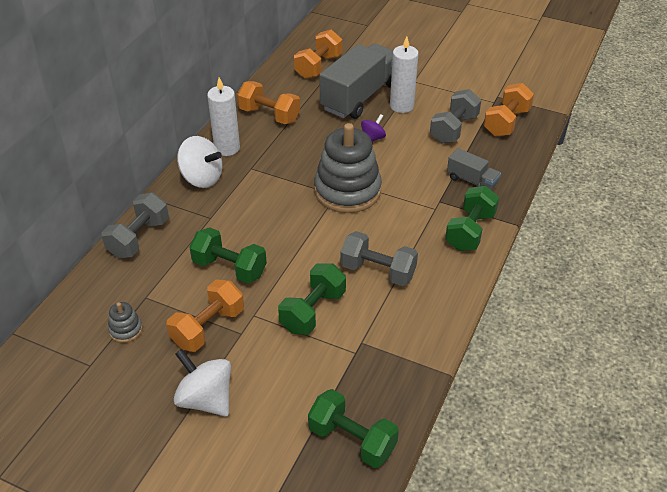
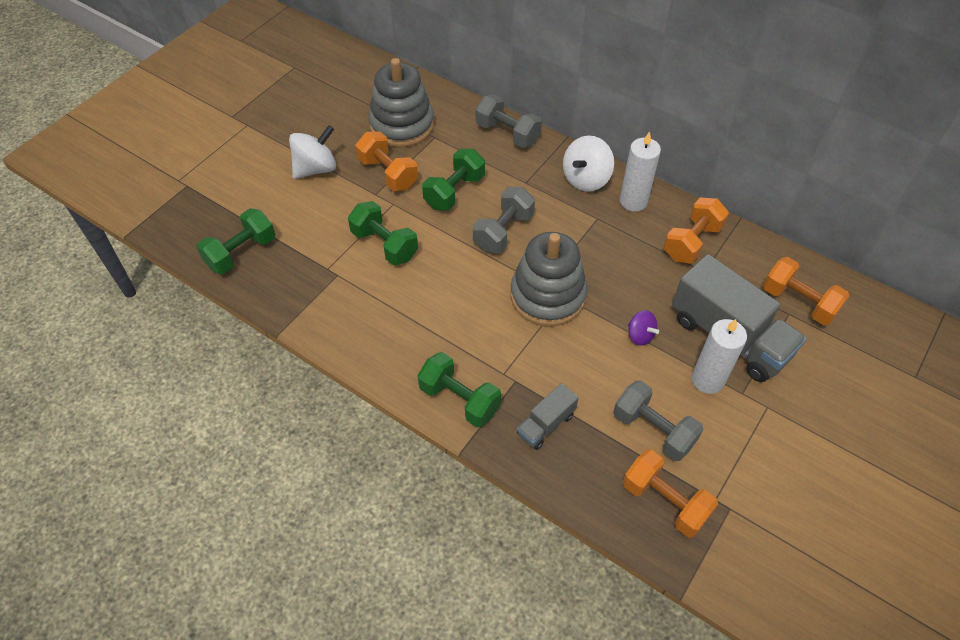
camera: 100 degrees right, 10 degrees up
grey stacking toy [108,302,143,343] -> grey stacking toy [368,58,434,147], size x2.37
grey dumbbell [341,231,418,286] -> grey dumbbell moved to [473,187,535,253]

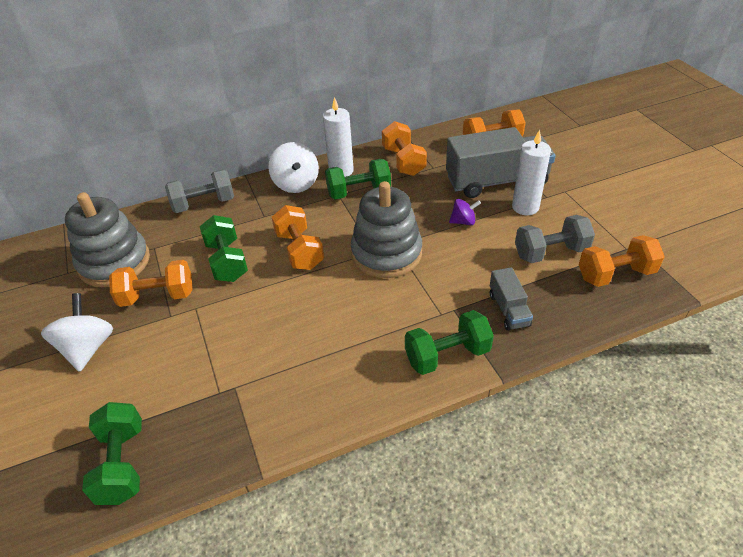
camera: 55 degrees left, 10 degrees down
green dumbbell [348,201,418,265] -> green dumbbell moved to [325,159,391,199]
grey dumbbell [473,187,535,253] -> orange dumbbell [272,205,324,270]

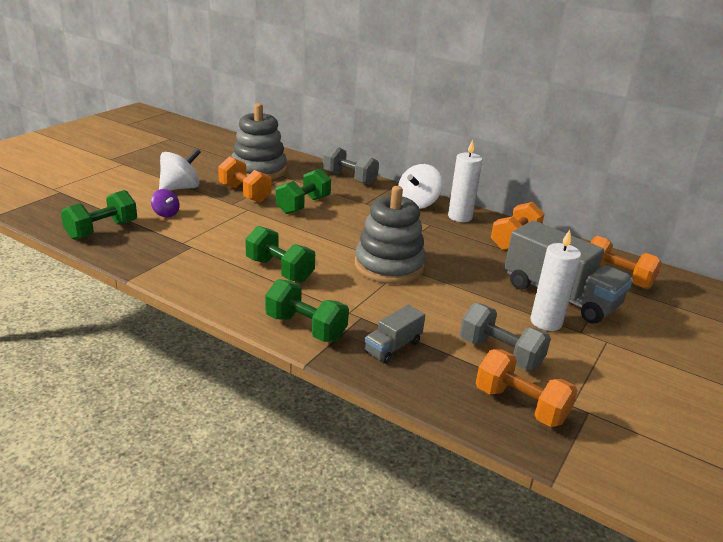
camera: 50 degrees right, 15 degrees down
orange dumbbell [272,205,324,270] -> none
green dumbbell [325,159,391,199] -> green dumbbell moved to [245,226,315,282]
purple spinning top [449,199,481,225] -> purple spinning top moved to [151,189,180,217]

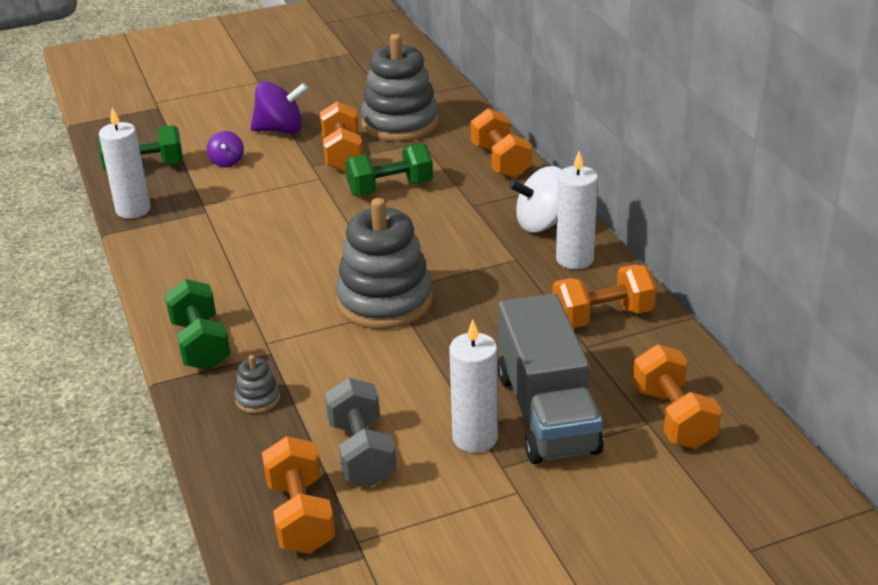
camera: 40 degrees right, 5 degrees up
white spinning top [159,148,201,191] -> purple spinning top [250,81,308,134]
green dumbbell [245,226,315,282] -> none
grey dumbbell [322,145,379,185] -> orange dumbbell [471,108,532,178]
grey truck [364,305,425,364] -> grey stacking toy [234,355,280,413]
none -> white candle [99,107,151,219]

